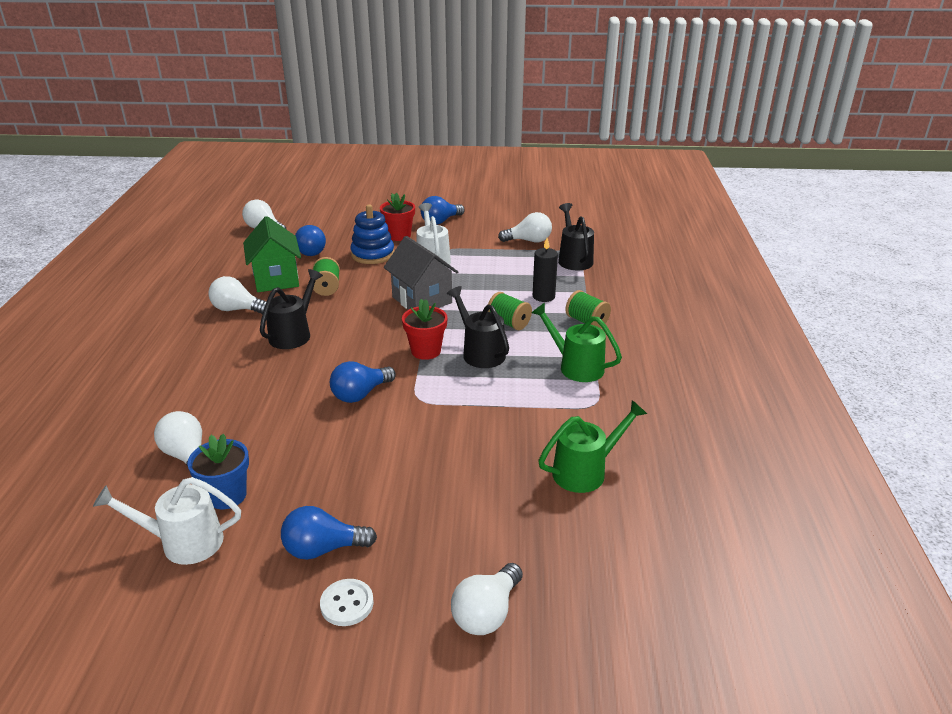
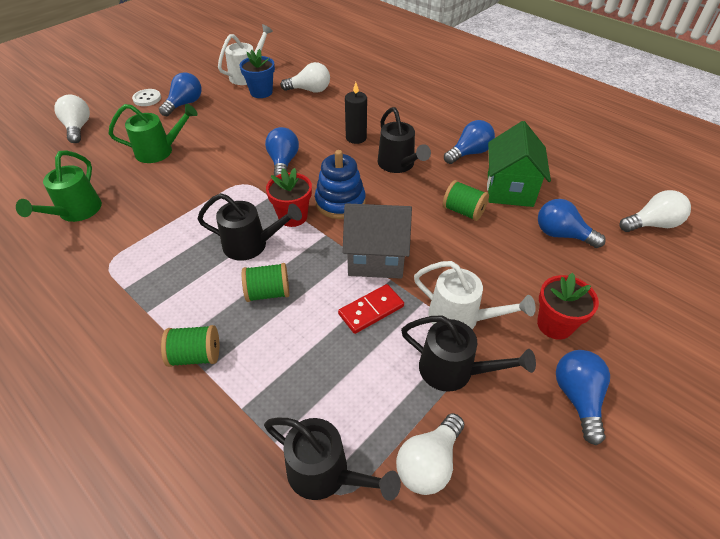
camera: 130 degrees right, 15 degrees up
white light bulb [208,276,267,314] -> blue light bulb [444,120,495,164]
green house [243,216,301,292] -> green house turned 75 degrees clockwise [487,121,551,207]
blue stacking toy [350,204,394,264] -> blue stacking toy moved to [315,150,366,219]
green watering can [531,303,622,382] -> green watering can moved to [108,104,198,163]
black candle [533,238,558,302] -> black candle moved to [345,82,367,144]
none -> red domino [338,284,404,334]
none -> black watering can [401,316,536,392]

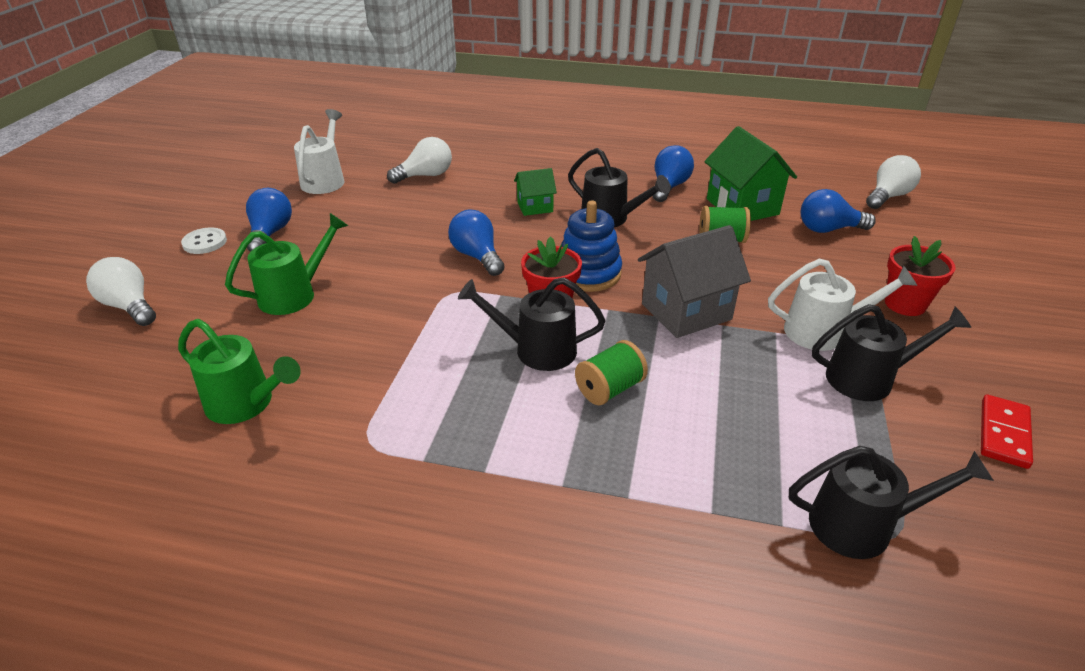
camera: 30 degrees left, 10 degrees down
green watering can [16,150,102,222] -> green watering can turned 45 degrees counterclockwise [178,319,301,424]
green spool [161,325,219,367] -> none
black watering can [197,193,302,261] -> black watering can turned 150 degrees counterclockwise [458,277,605,371]
blue flower pot [240,49,275,98] -> none
red domino [338,284,404,334] -> red domino moved to [981,395,1033,469]
black candle [345,82,367,144] -> green house [514,168,557,216]
white light bulb [396,413,464,495] -> none
blue light bulb [556,350,610,445] -> none

